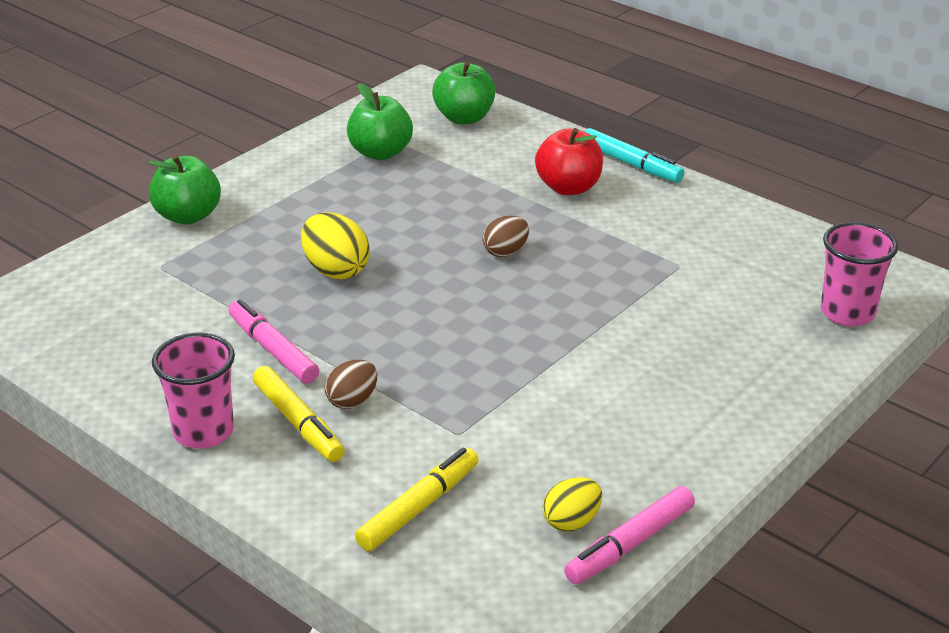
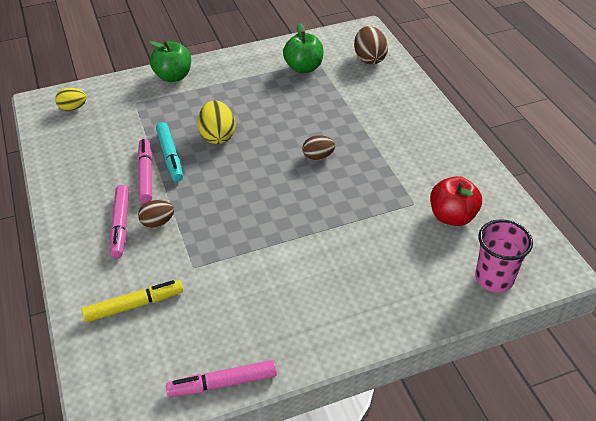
camera: 30 degrees right, 10 degrees up
pink cup [152,333,235,449] -> none
yellow marker [253,366,345,462] -> pink marker [110,185,129,258]
green apple [432,61,496,124] -> brown egg [354,26,388,65]
red apple [535,128,603,195] -> red apple moved to [430,176,482,226]
yellow egg [543,477,602,531] -> yellow egg moved to [55,88,87,111]
turquoise marker [584,128,684,183] -> turquoise marker moved to [156,122,183,182]

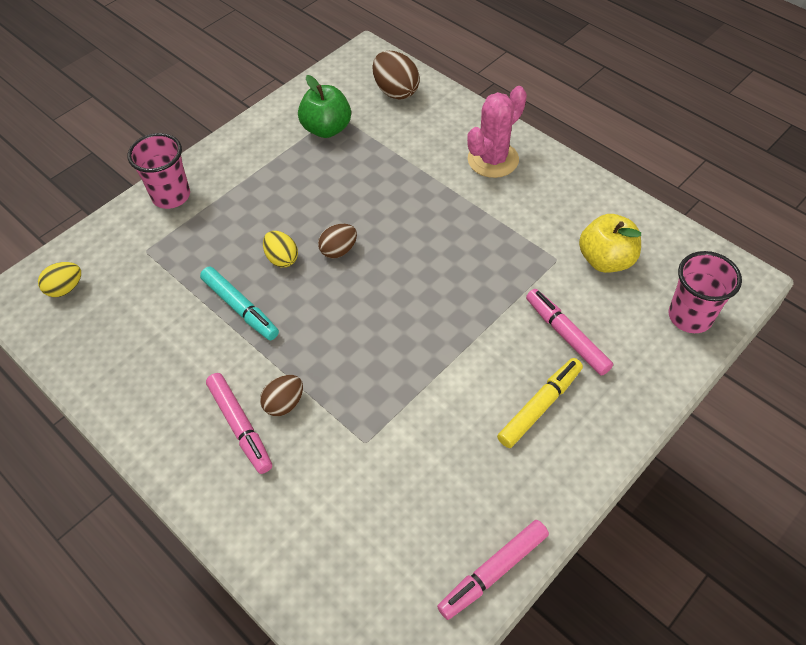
camera: 25 degrees left, 10 degrees up
yellow marker [82,280,183,322] -> yellow marker moved to [497,358,583,448]
pink marker [137,139,152,203] -> pink marker moved to [526,289,613,376]
green apple [149,41,191,82] -> pink cup [127,133,190,209]
yellow egg [198,101,235,144] -> yellow egg [263,231,298,267], size x0.65
brown egg [302,135,335,160] -> brown egg moved to [318,224,357,259]
red apple [430,176,482,226] -> yellow apple [579,214,641,273]
none -> pink cactus [467,86,527,178]

